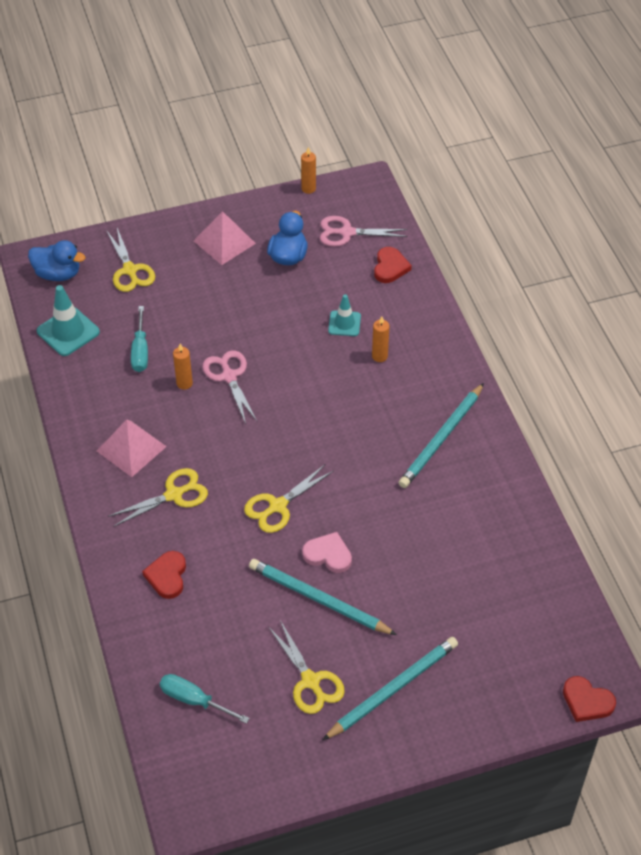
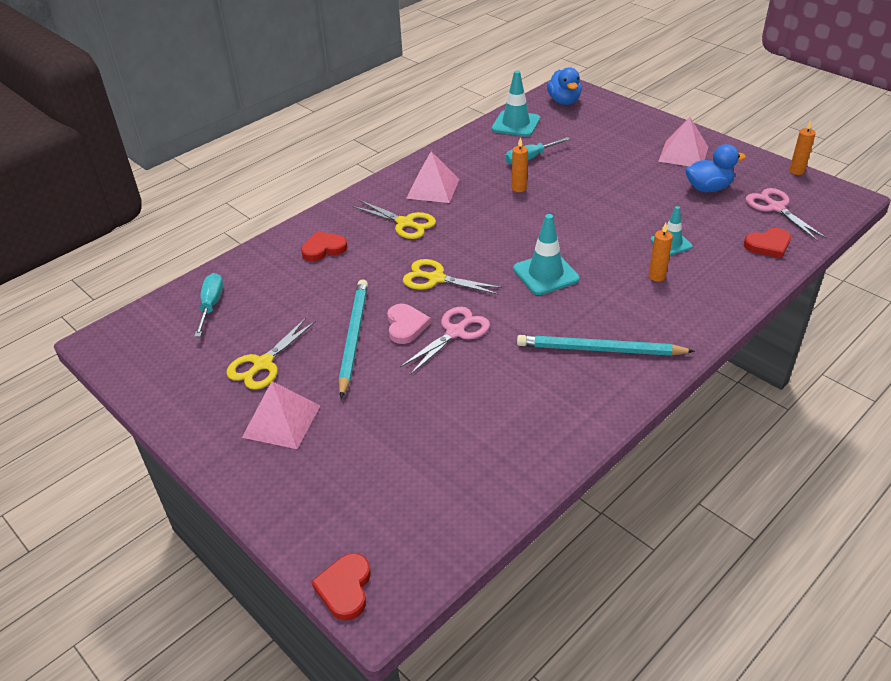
camera: 65 degrees right, 10 degrees down
yellow scissors [106,228,155,292] -> none
pink scissors [202,350,257,424] -> pink scissors moved to [400,307,490,375]
turquoise pencil [323,637,458,740] -> pink pyramid [242,381,320,449]
none -> turquoise traffic cone [513,214,579,295]

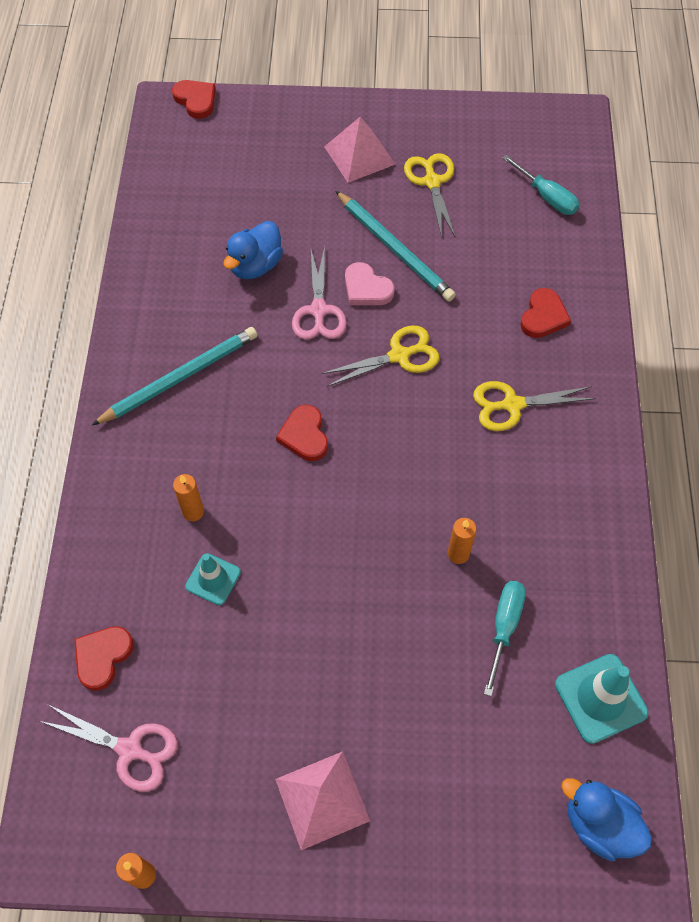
camera: 135 degrees right, 20 degrees up
pink pyramid [406,151,459,203] -> none
turquoise traffic cone [513,214,579,295] -> red heart [276,405,328,461]
blue duck [685,144,746,192] -> blue duck moved to [224,221,283,279]

